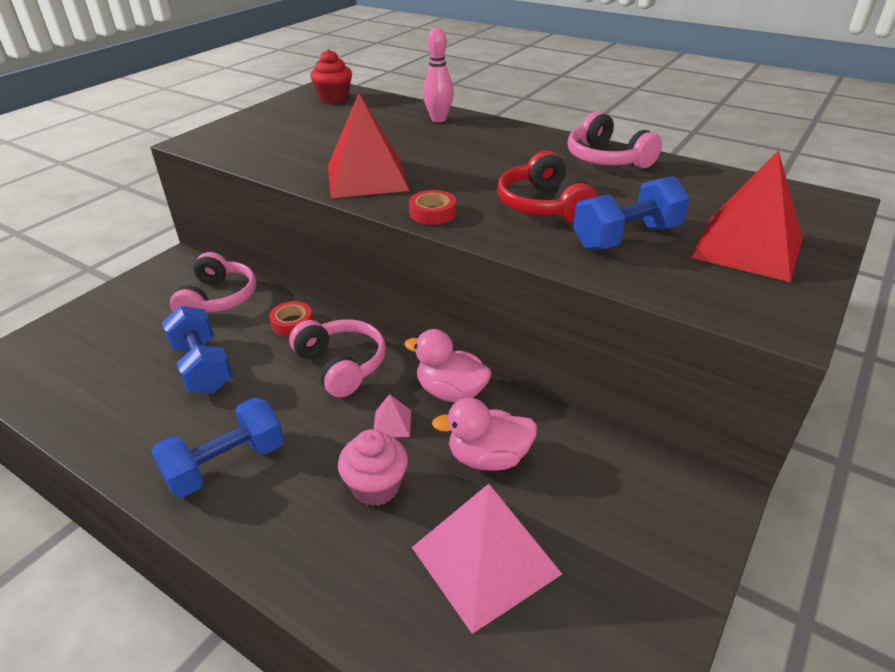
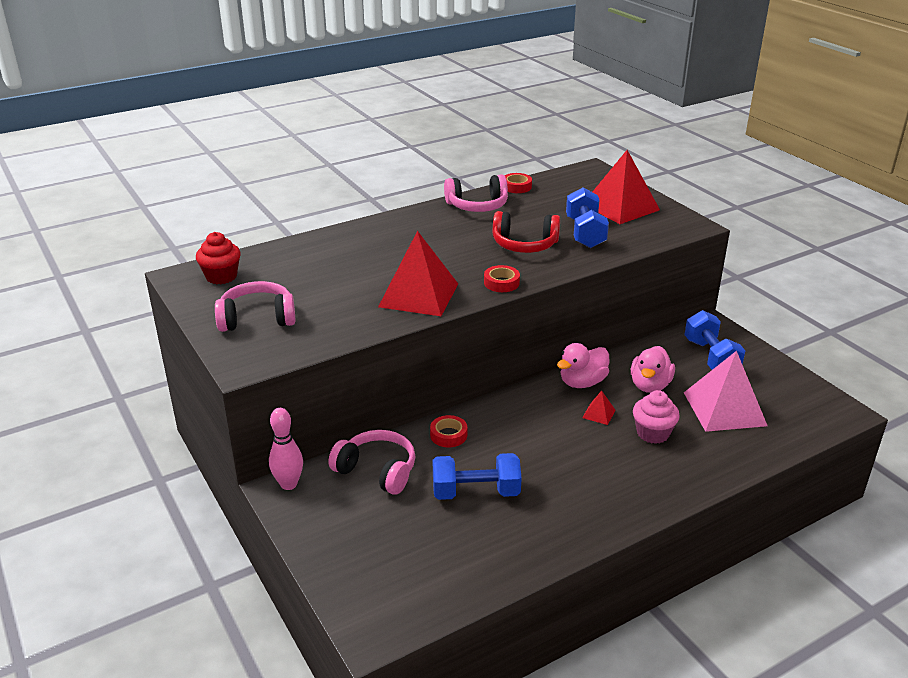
camera: 65 degrees left, 5 degrees down
blue dumbbell [151,398,284,498] -> blue dumbbell moved to [684,310,745,370]
pink headphones [289,319,386,398] -> pink headphones moved to [215,281,296,332]
pink pyramid [373,394,411,437] -> red pyramid [582,390,615,425]
pink bowling pin [423,27,454,122] -> pink bowling pin moved to [269,408,303,490]
none -> red tape [505,173,532,193]

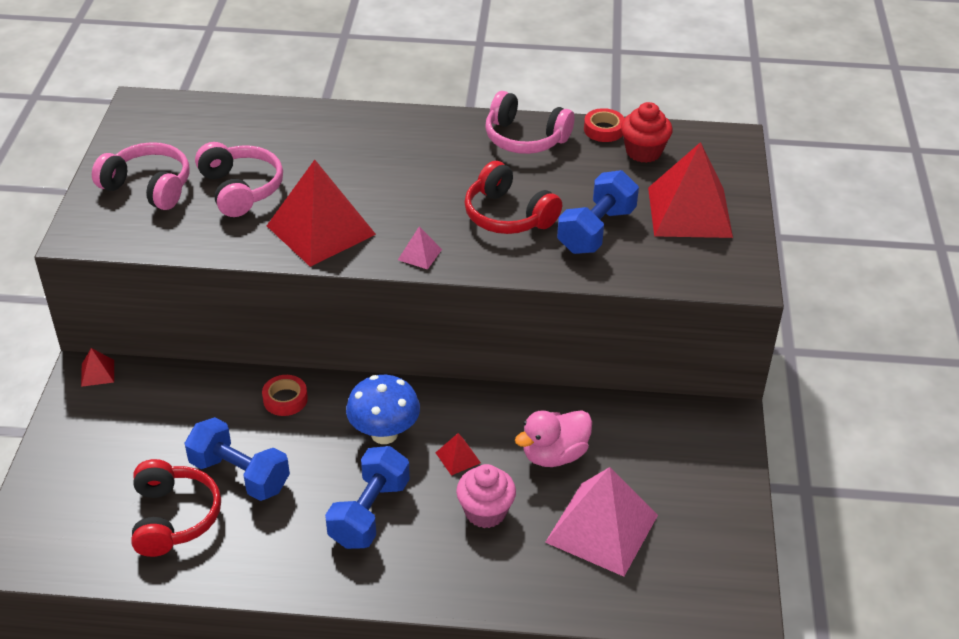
camera: 35 degrees right, 10 degrees up
red cupcake [196,232,241,284] -> red cupcake moved to [621,102,673,163]
pink bowling pin [269,408,303,490] -> red pyramid [81,348,114,387]
pink headphones [328,430,415,495] -> pink headphones moved to [195,142,283,217]
red tape [484,265,520,292] -> pink pyramid [398,226,442,270]
pink duck [557,343,609,388] -> none
blue dumbbell [684,310,745,370] -> blue dumbbell moved to [325,446,410,549]
none -> red headphones [131,459,221,557]
none -> blue mushroom [346,375,420,444]

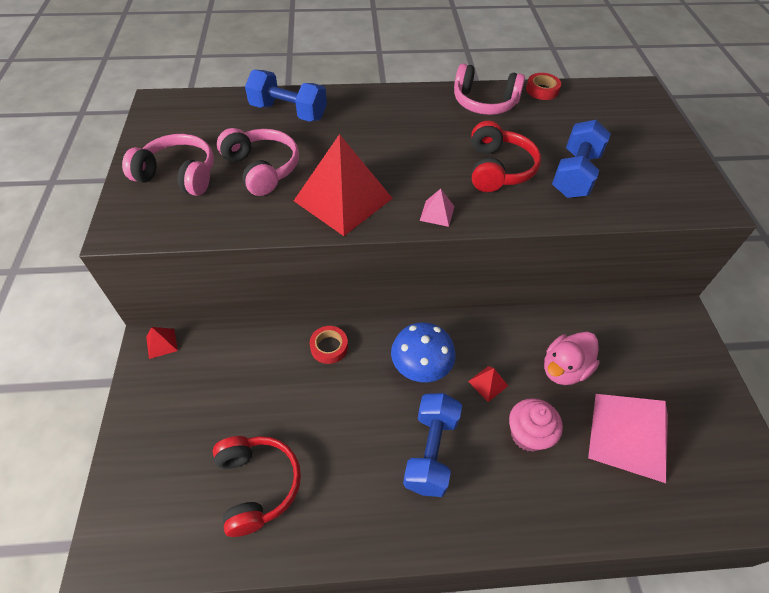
camera: 10 degrees left, 10 degrees up
blue dumbbell [184,417,290,501] -> blue dumbbell moved to [245,69,327,122]
red headphones [464,161,562,234] -> red headphones turned 120 degrees counterclockwise [471,121,541,192]
red cupcake [621,102,673,163] -> none
red pyramid [648,142,733,238] -> none

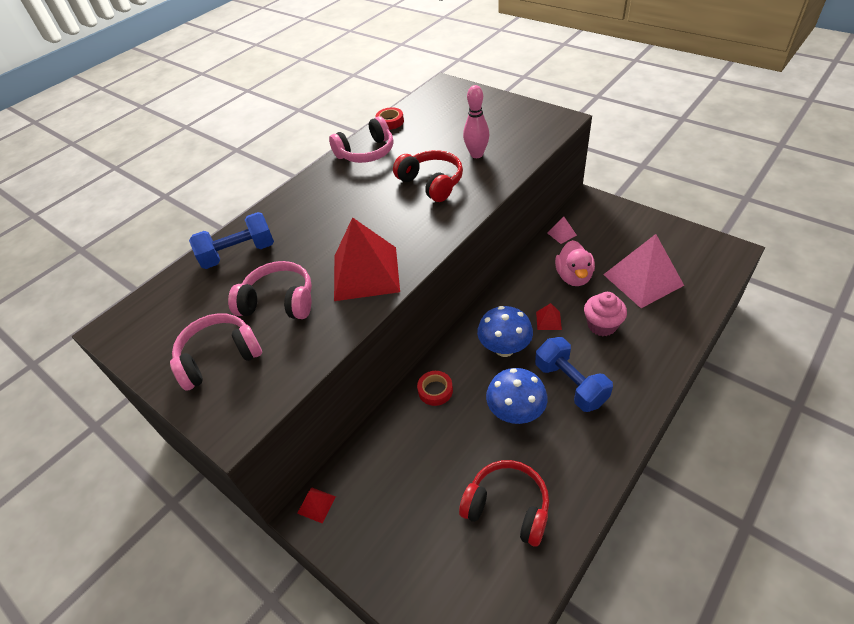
camera: 40 degrees left, 5 degrees down
pink pyramid [420,189,455,227] -> pink pyramid moved to [548,217,577,244]
blue dumbbell [552,120,611,198] -> pink bowling pin [463,85,489,158]
none -> blue mushroom [486,368,548,424]

